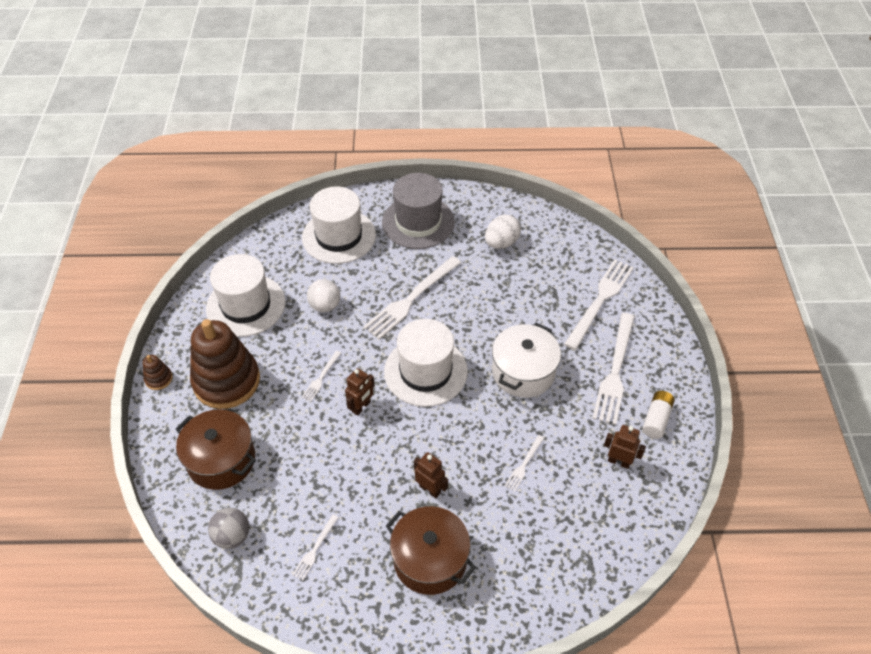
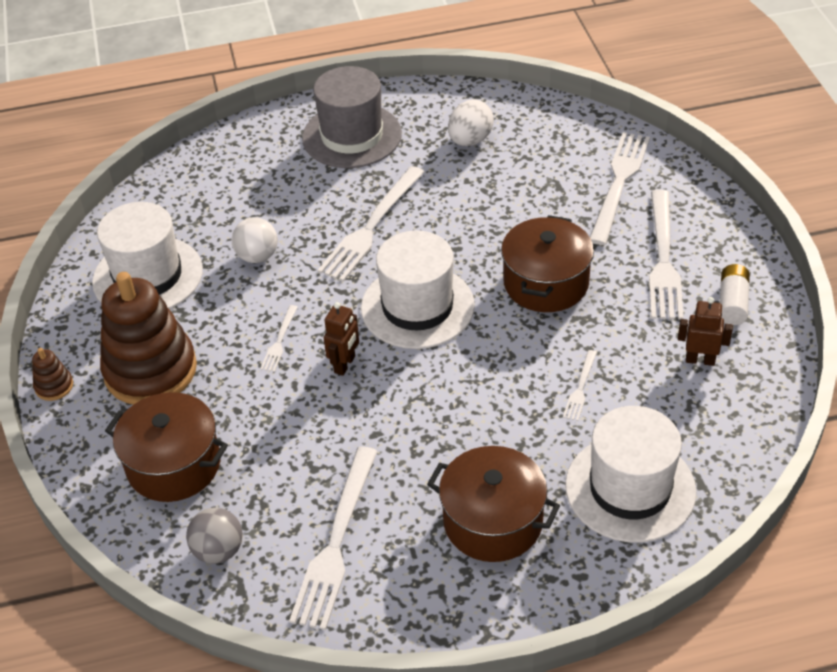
camera: 10 degrees left, 5 degrees down
white fork [292,514,339,581] -> white fork [289,447,378,630], size x2.13
white hat [302,186,376,264] -> white hat moved to [565,406,696,543]
brown robot [414,452,448,498] -> none
white pot [492,323,561,398] -> brown pot [501,215,594,312]

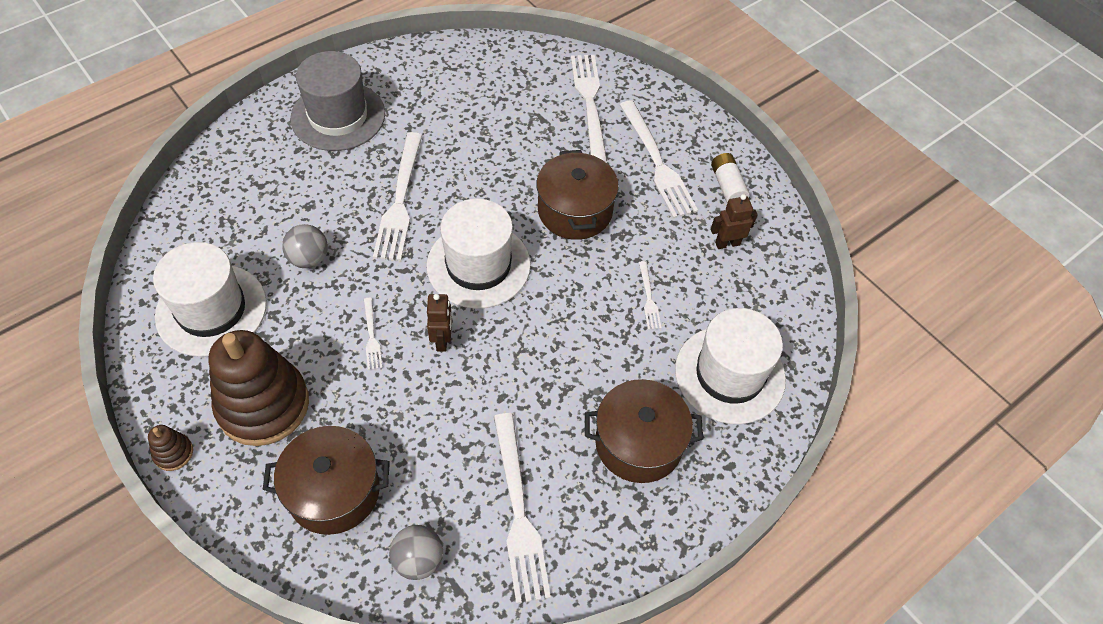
camera: 30 degrees left, 10 degrees up
white ball [232,217,278,263] -> grey ball [282,224,328,268]
white egg [448,100,494,146] -> none

